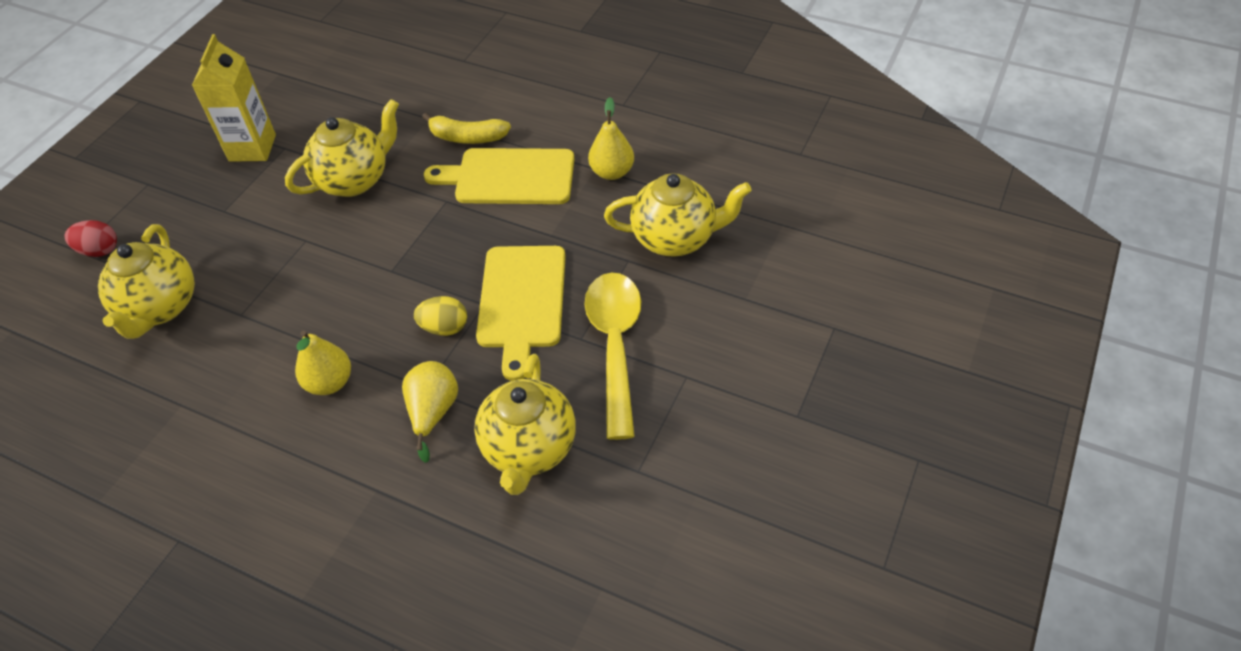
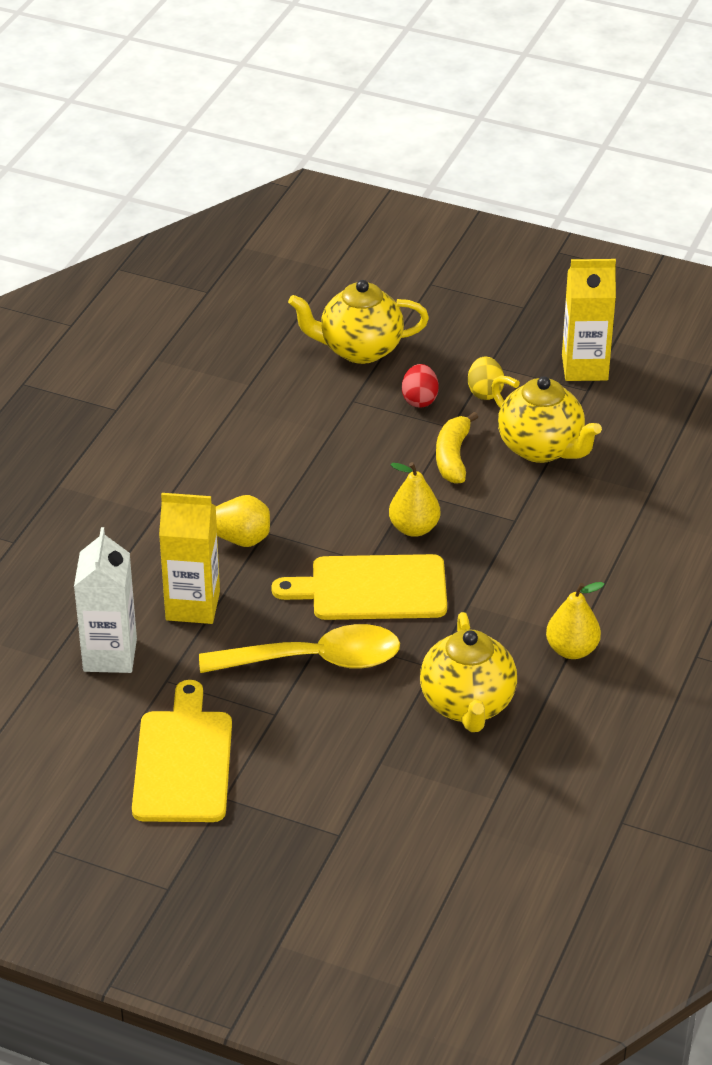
camera: 85 degrees right, 10 degrees down
red egg [64,220,117,257] -> red egg moved to [402,364,439,408]
yellow pear [295,331,351,395] -> yellow pear moved to [389,462,440,537]
yellow egg [414,296,467,336] -> yellow egg moved to [468,357,504,400]
yellow banana [422,113,511,144] -> yellow banana moved to [436,412,478,484]
yellow cutting board [424,148,575,204] -> yellow cutting board moved to [132,680,232,822]
yellow teapot [475,354,576,495] -> yellow carton [159,493,220,624]
none -> white carton [74,527,137,673]

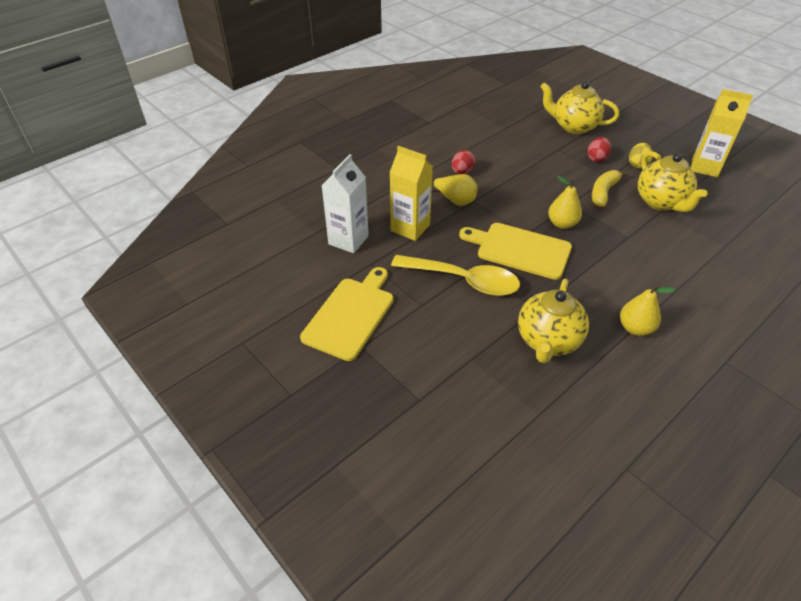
camera: 25 degrees right, 5 degrees up
none -> red egg [452,150,476,174]

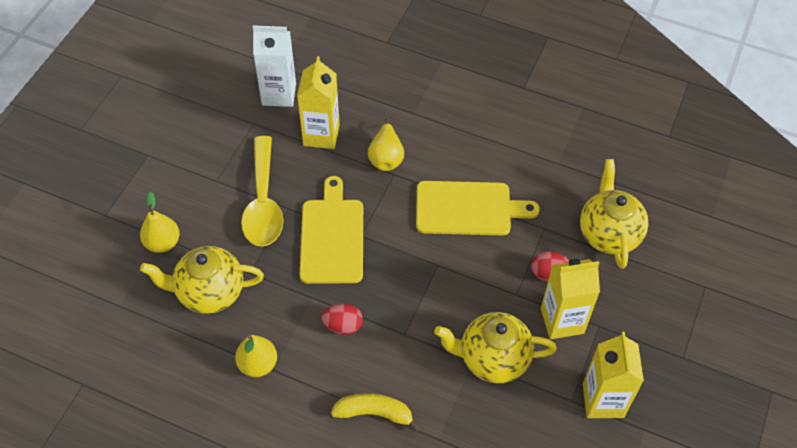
camera: 65 degrees right, 10 degrees up
yellow cutting board [300,267,394,361] -> yellow cutting board moved to [416,181,540,235]
red egg [452,150,476,174] -> red egg moved to [321,304,363,335]
yellow pear [548,176,582,229] -> yellow pear moved to [140,192,179,253]
yellow banana [592,170,628,207] -> yellow banana moved to [331,393,420,432]
yellow egg [629,143,653,169] -> yellow carton [541,259,600,339]
yellow teapot [638,151,708,212] -> yellow teapot turned 45 degrees clockwise [434,312,557,383]

